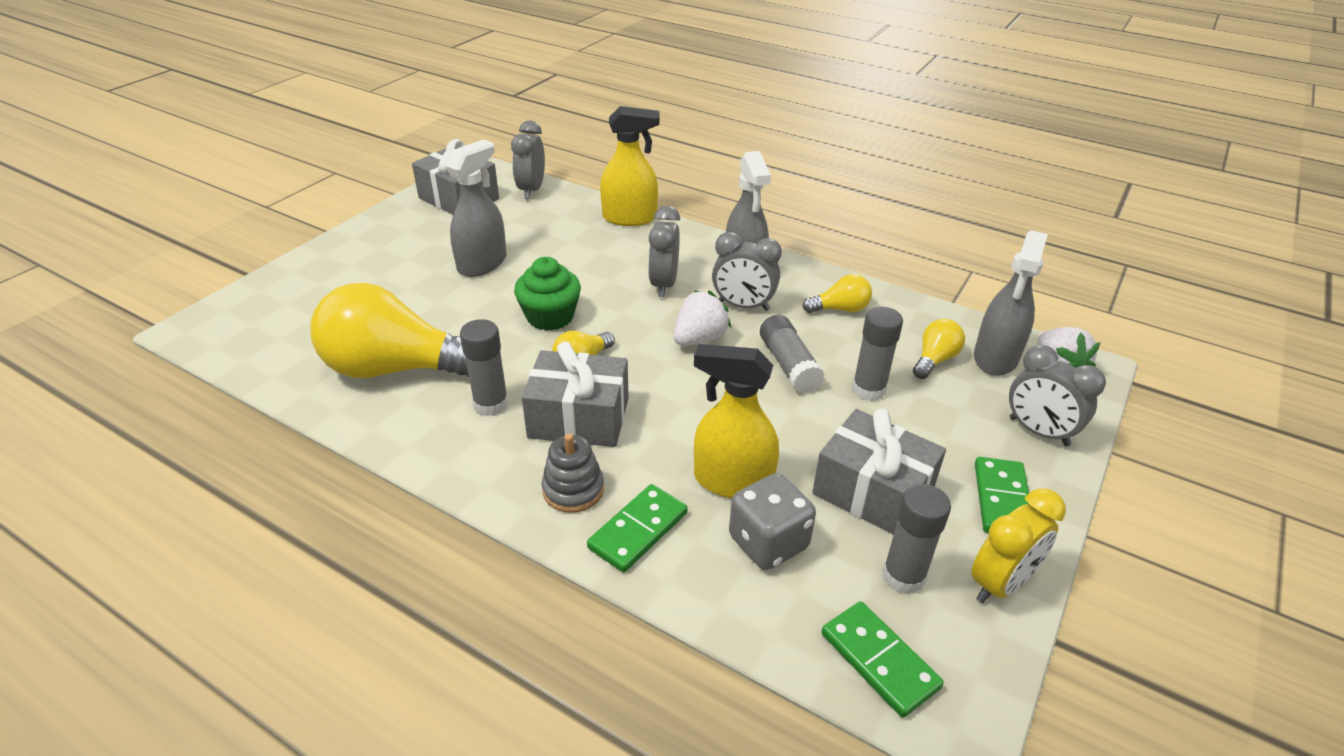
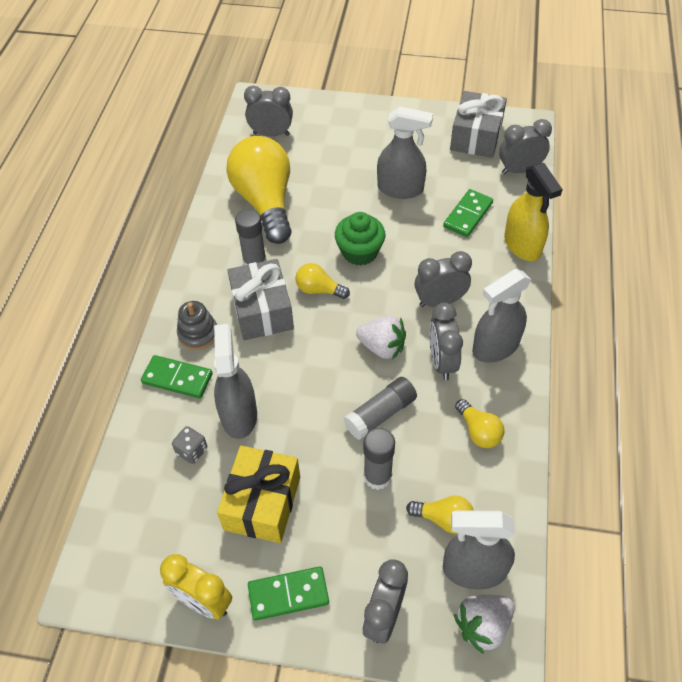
camera: 70 degrees right, 15 degrees up
yellow spray bottle [694,344,779,498] -> grey spray bottle [214,324,257,439]
grey dice [729,473,816,570] -> grey dice [172,426,207,464], size x0.58
grey gift [812,409,946,535] -> yellow gift [217,446,300,543]
green domino [822,601,944,718] -> green domino moved to [443,189,493,237]
grey glue stick [883,484,951,594] -> none
none -> grey clock [244,86,293,136]

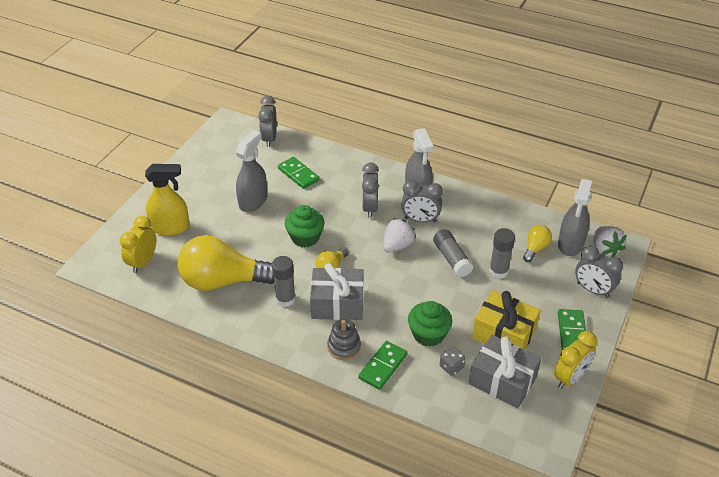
camera: 75 degrees left, 10 degrees down
grey spray bottle [214,324,257,439] -> green cupcake [408,301,452,347]
grey clock [244,86,293,136] -> yellow clock [120,216,156,273]
grey gift [450,91,507,158] -> grey gift moved to [469,335,541,409]
yellow light bulb [455,399,505,448] -> none
yellow spray bottle [504,163,563,261] -> yellow spray bottle moved to [145,164,190,236]

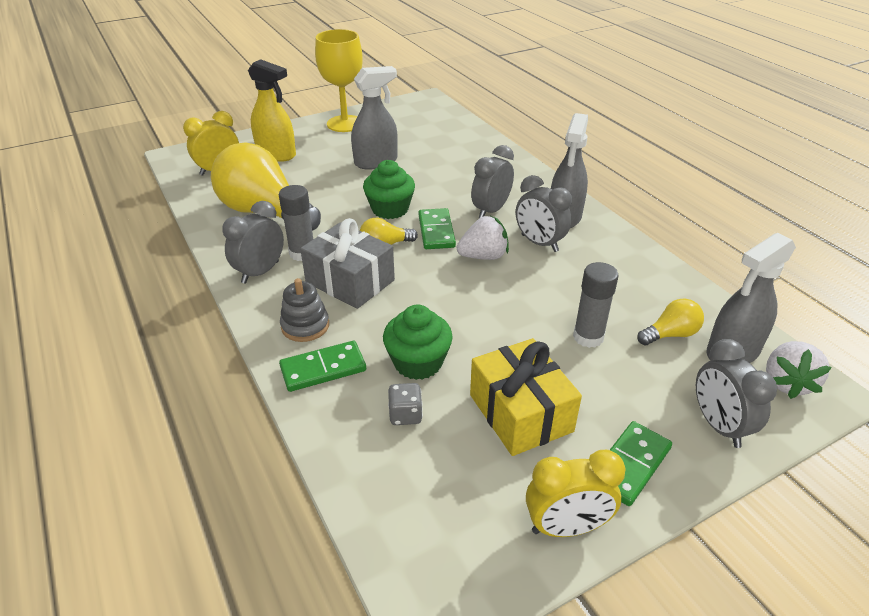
camera: 35 degrees right, 5 degrees down
grey clock [258,96,277,147] -> grey clock moved to [222,201,284,284]
green domino [278,157,320,189] -> green domino moved to [418,208,456,249]
grey glue stick [433,229,473,277] -> none
grey gift [469,335,541,409] -> none
none -> yellow goblet [315,29,363,132]

